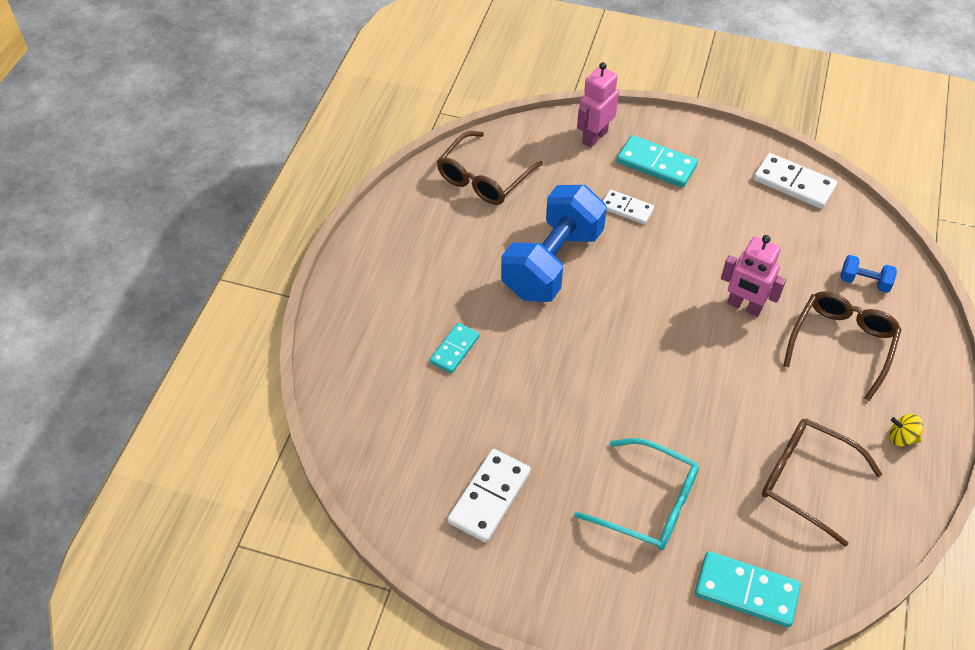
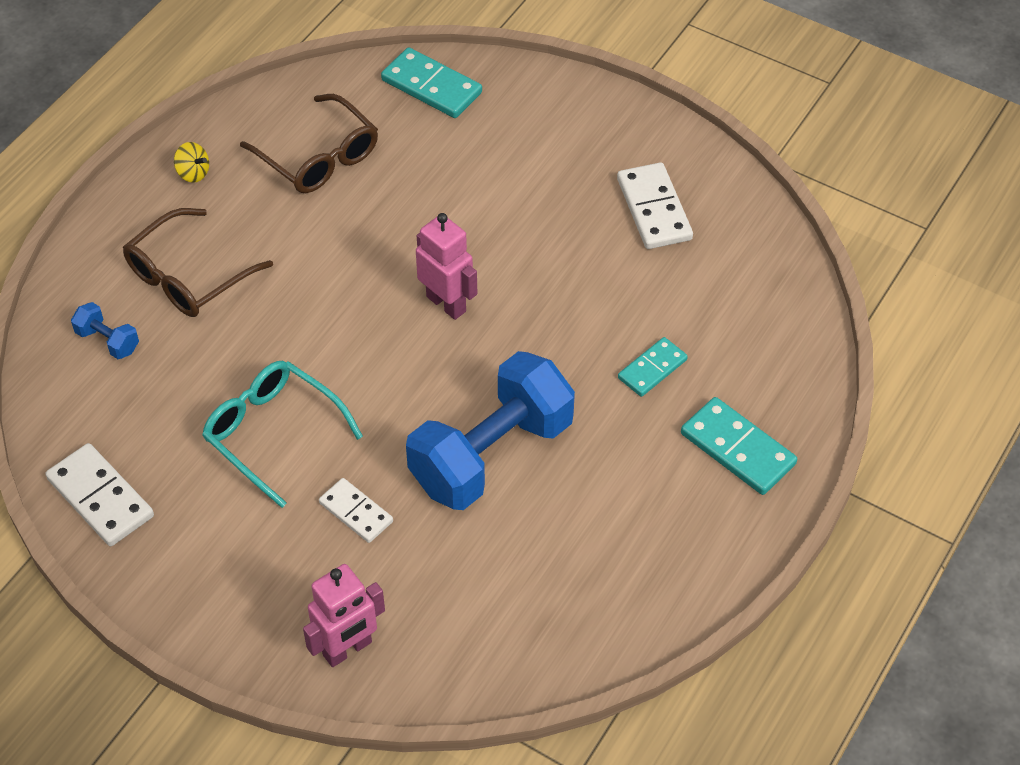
camera: 165 degrees left, 0 degrees up
brown glasses [437,131,543,205] -> none
white domino [448,449,531,543] -> white domino turned 60 degrees counterclockwise [617,162,693,249]
turquoise glasses [574,438,699,550] -> turquoise glasses moved to [202,361,363,508]
turquoise domino [617,135,698,188] -> turquoise domino moved to [681,397,797,495]
pink robot [721,235,786,317] -> pink robot moved to [416,213,477,320]

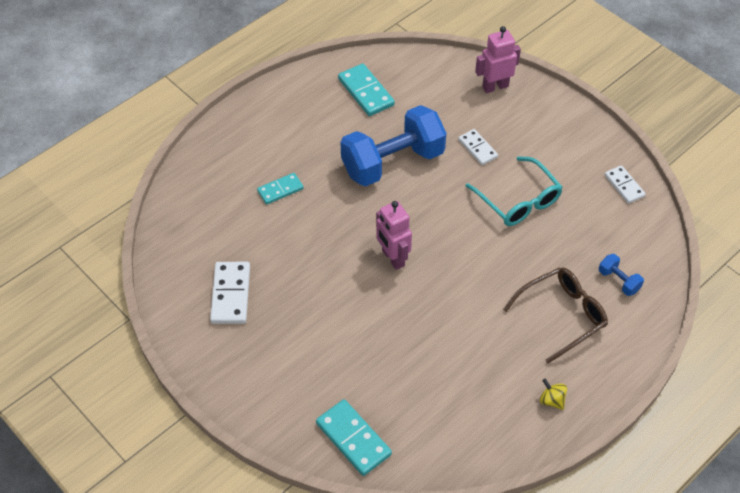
camera: 165 degrees left, 0 degrees up
white domino [45,443,154,546] -> white domino [604,165,646,204], size x0.64
brown glasses [240,94,378,193] -> none
turquoise domino [681,397,797,495] -> turquoise domino moved to [338,63,395,116]

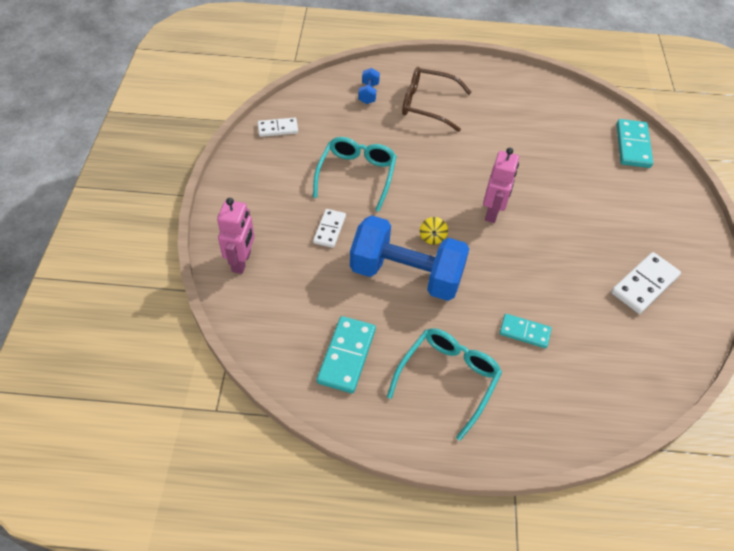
camera: 135 degrees left, 0 degrees up
pink robot [475,26,521,93] -> pink robot turned 105 degrees counterclockwise [217,198,255,274]
yellow spinning top [540,378,567,410] -> yellow spinning top moved to [420,217,448,245]
white domino [604,165,646,204] -> white domino turned 60 degrees clockwise [257,118,298,137]
none -> turquoise glasses [387,328,502,441]

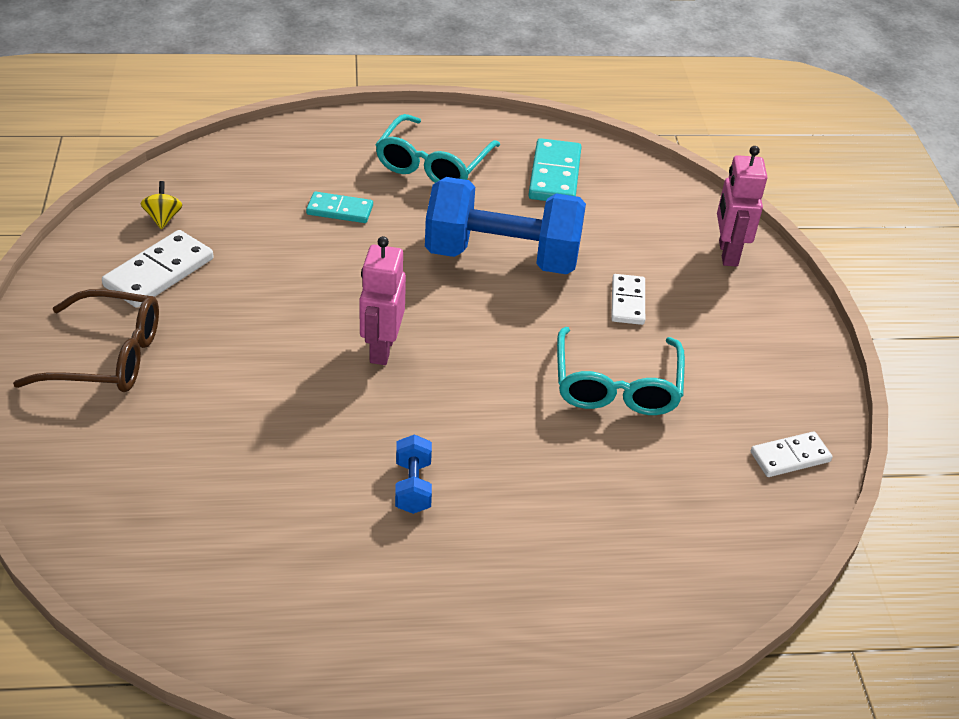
camera: 170 degrees right, 10 degrees down
blue dumbbell [358,68,380,104] -> blue dumbbell moved to [395,435,432,514]
brown glasses [402,67,472,132] -> brown glasses moved to [13,289,159,392]
yellow spinning top [420,217,448,245] -> yellow spinning top moved to [141,181,183,229]
turquoise domino [616,119,653,168] -> none

